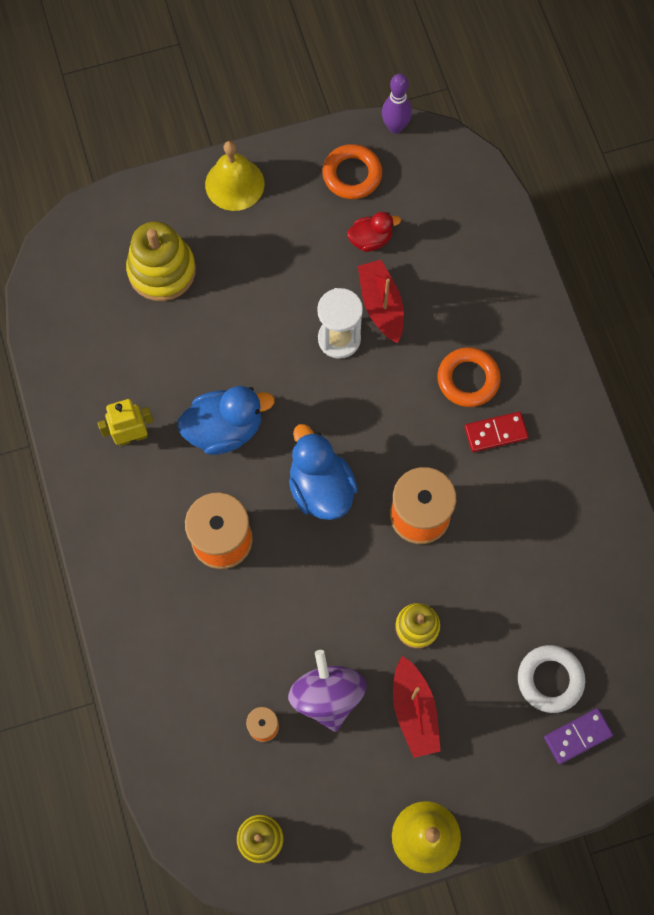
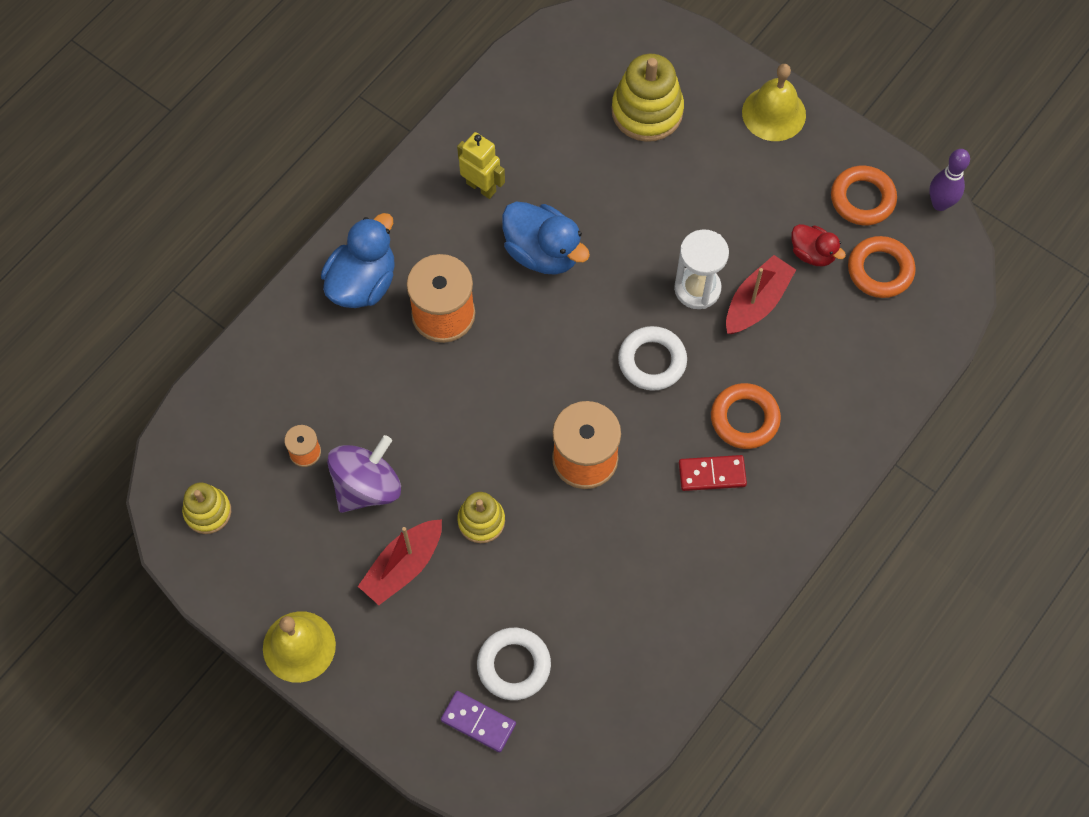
camera: 55 degrees right, 5 degrees down
blue duck [289,424,358,520] -> blue duck moved to [321,213,395,308]
red domino [465,412,528,452] -> red domino turned 45 degrees counterclockwise [679,455,747,491]
none -> white ring [618,326,687,391]
none -> orange ring [848,236,916,298]

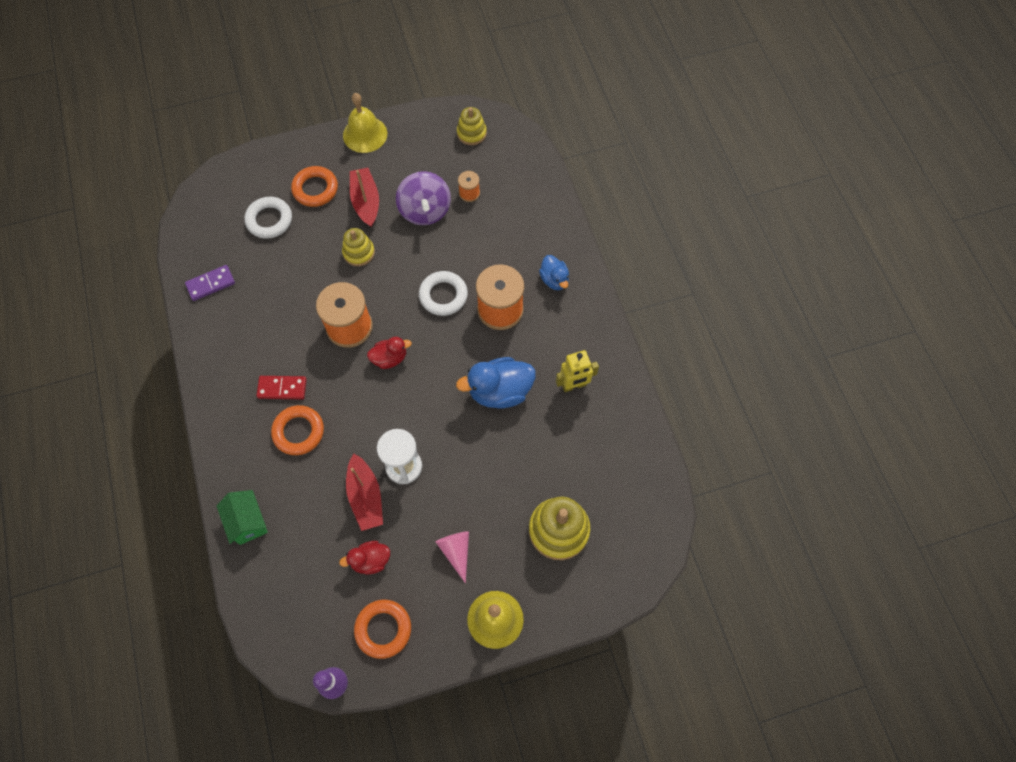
camera: 125 degrees right, 0 degrees up
blue duck [321,213,395,308] -> blue duck [539,255,569,290], size x0.59
purple domino [441,691,516,752] -> purple domino moved to [185,265,235,301]
white ring [618,326,687,391] -> white ring moved to [419,271,468,316]
red domino [679,455,747,491] -> red domino turned 60 degrees clockwise [256,376,307,400]
orange ring [848,236,916,298] -> orange ring moved to [291,166,338,207]
none -> green house [217,490,268,545]
none -> red duck [367,337,412,369]
none -> pink cone [436,531,469,583]

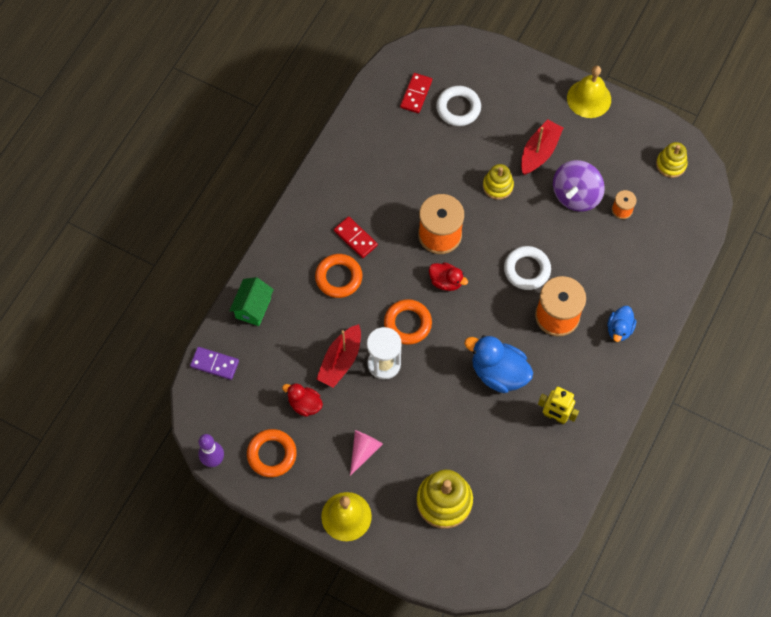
camera: 45 degrees right, 0 degrees up
purple domino [185,265,235,301] -> purple domino moved to [190,347,239,380]
orange ring [291,166,338,207] -> orange ring moved to [384,299,432,345]
none -> red domino [400,73,432,113]

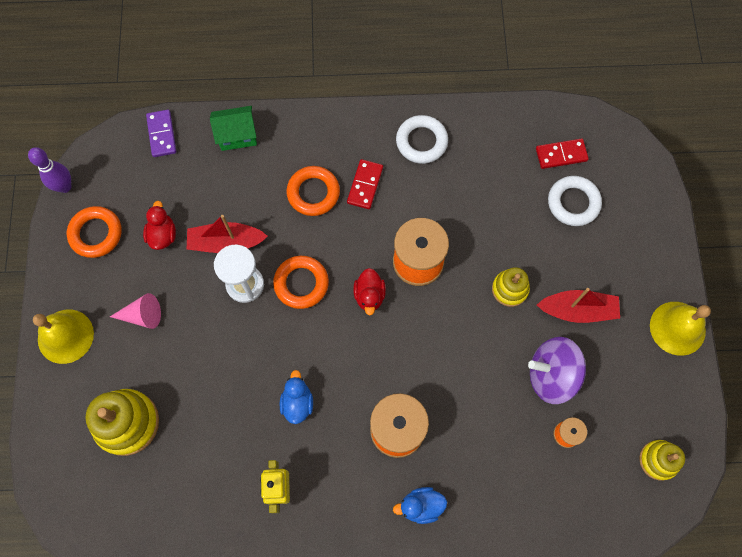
camera: 60 degrees right, 5 degrees up
blue duck [464,335,533,393] -> blue duck [280,370,313,424], size x0.59
white ring [504,246,551,290] -> white ring moved to [396,115,448,164]

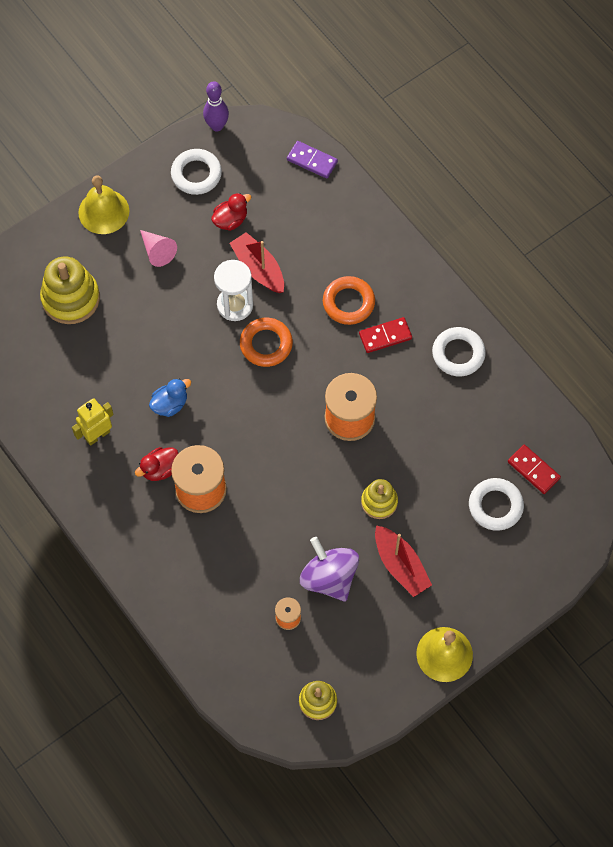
camera: 55 degrees right, 5 degrees down
orange ring [67,206,122,258] -> white ring [171,149,222,195]
purple domino [146,110,176,157] -> purple domino turned 75 degrees clockwise [287,141,338,178]
green house [210,106,257,151] -> none
red duck [353,268,386,315] -> red duck moved to [135,447,178,481]
blue duck [393,487,447,524] -> none

